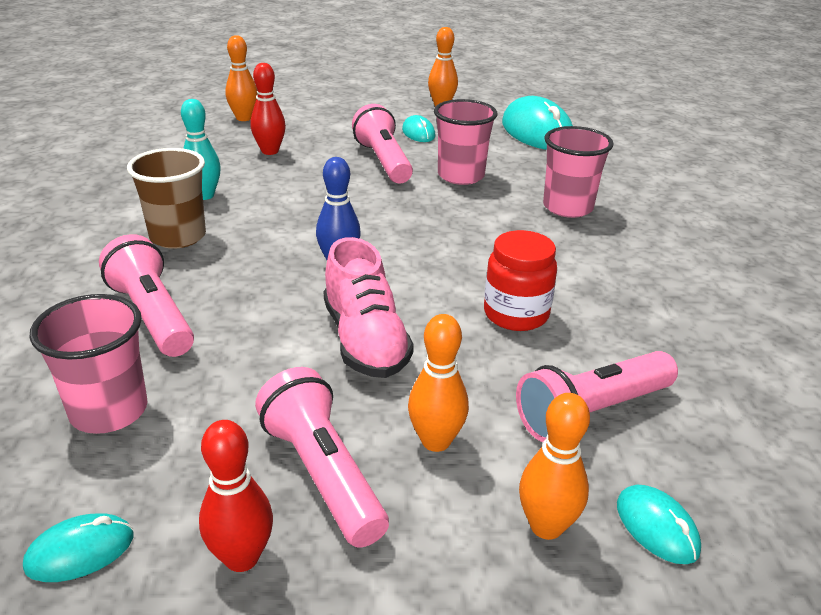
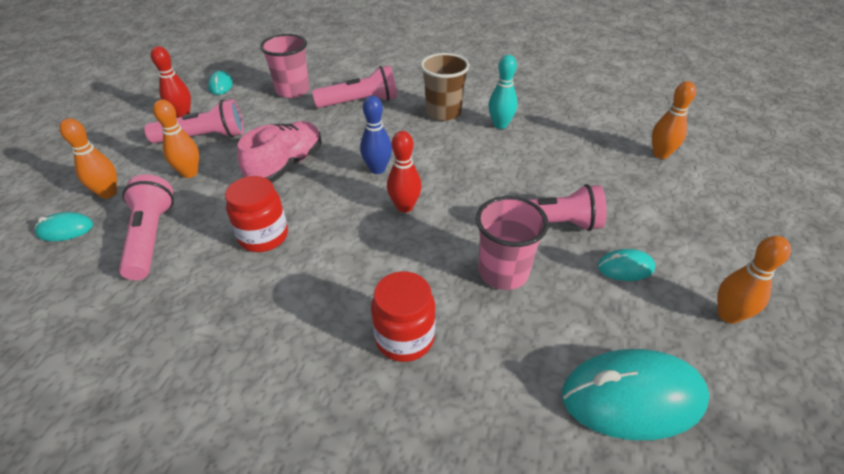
camera: 110 degrees right, 10 degrees up
red bowling pin [251,63,286,155] -> red bowling pin moved to [387,131,422,213]
pink shoe [323,237,414,378] -> pink shoe turned 120 degrees clockwise [237,121,322,183]
pink cup [543,126,614,218] -> red jar [371,271,435,362]

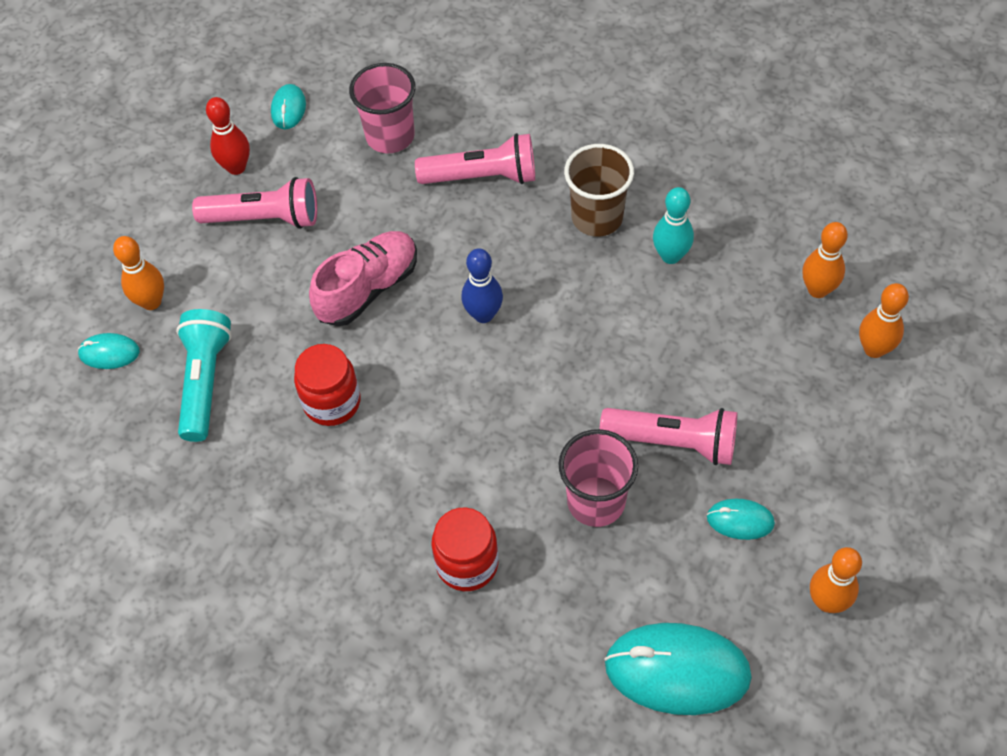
camera: 15 degrees right, 15 degrees up
pink flashlight [119,174,174,280] -> turquoise flashlight [176,309,232,442]
orange bowling pin [153,99,199,178] -> orange bowling pin moved to [802,222,848,298]
red bowling pin [387,131,422,213] -> none

